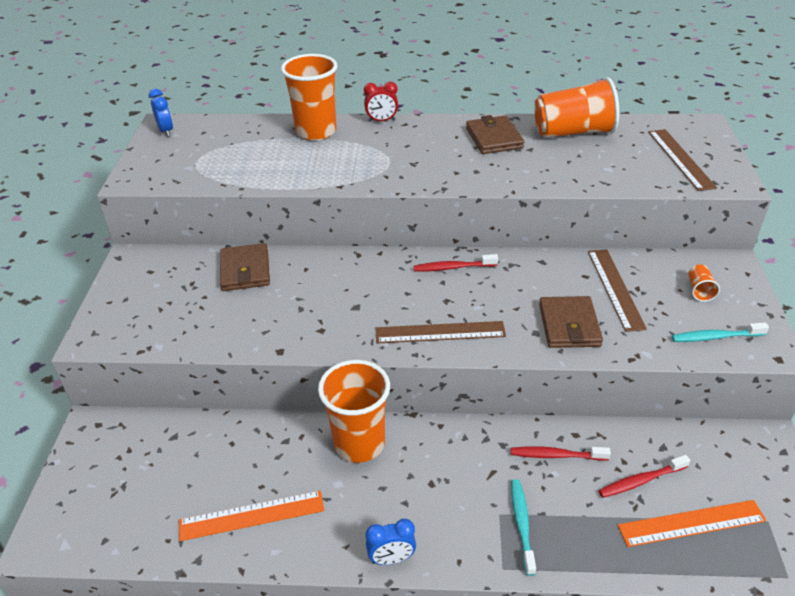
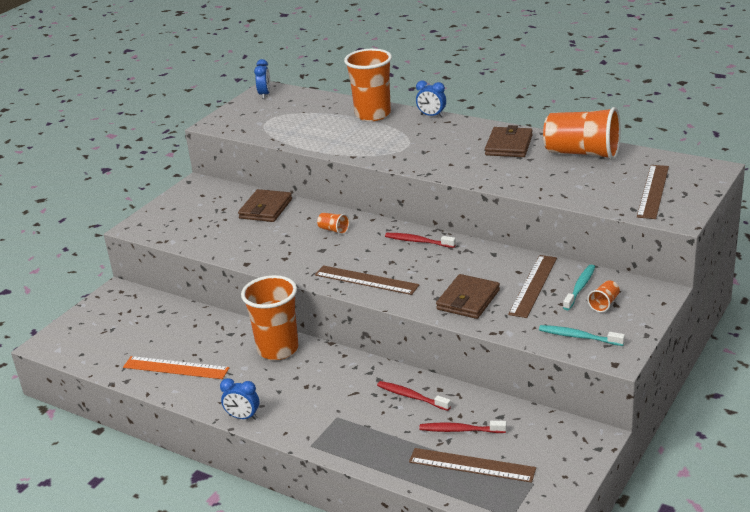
camera: 30 degrees right, 10 degrees down
red clock [364,82,398,122] -> blue clock [416,81,446,117]
turquoise toothbrush [511,479,536,576] -> turquoise toothbrush moved to [563,265,595,310]
orange ruler [618,500,766,547] -> brown ruler [409,448,536,483]
none -> orange cup [317,213,350,235]

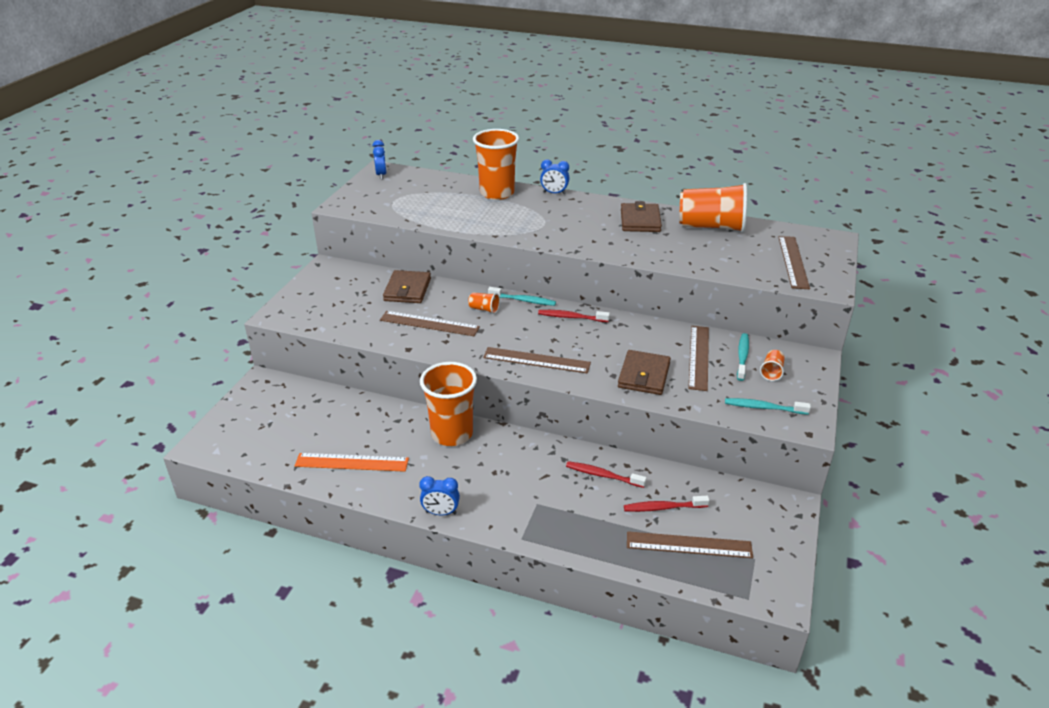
camera: 15 degrees left, 5 degrees up
none -> brown ruler [380,311,480,336]
none -> turquoise toothbrush [488,287,556,306]

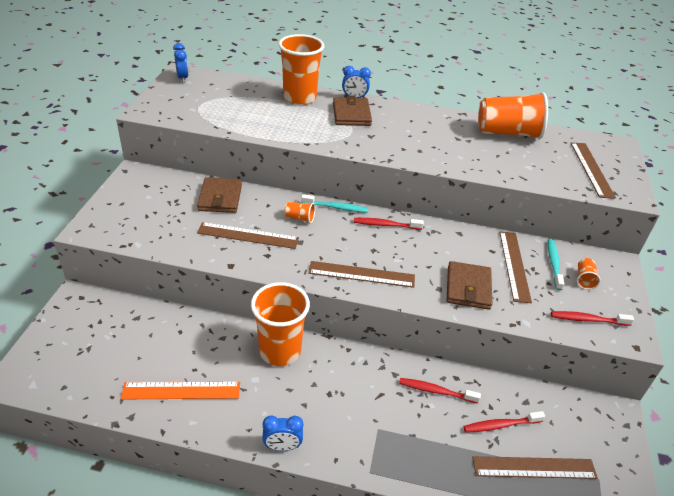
camera: 10 degrees left, 5 degrees up
brown wallet [621,201,662,232] -> brown wallet moved to [333,95,372,126]
turquoise toothbrush [725,398,811,415] -> red toothbrush [551,311,634,326]

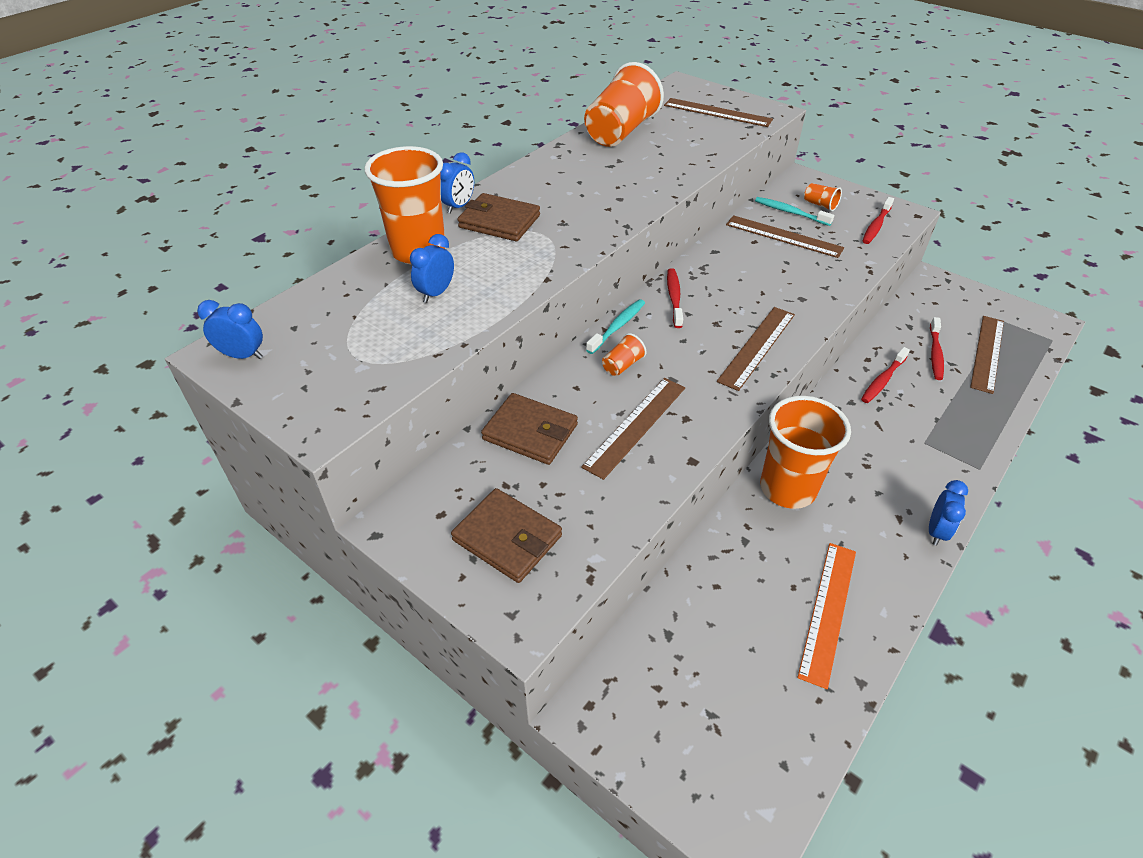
camera: 60 degrees left, 5 degrees up
red toothbrush [354,218,424,230] -> red toothbrush turned 150 degrees clockwise [667,268,683,328]
brown wallet [447,261,492,310] -> brown wallet moved to [451,488,562,583]
none -> blue clock [410,234,454,303]

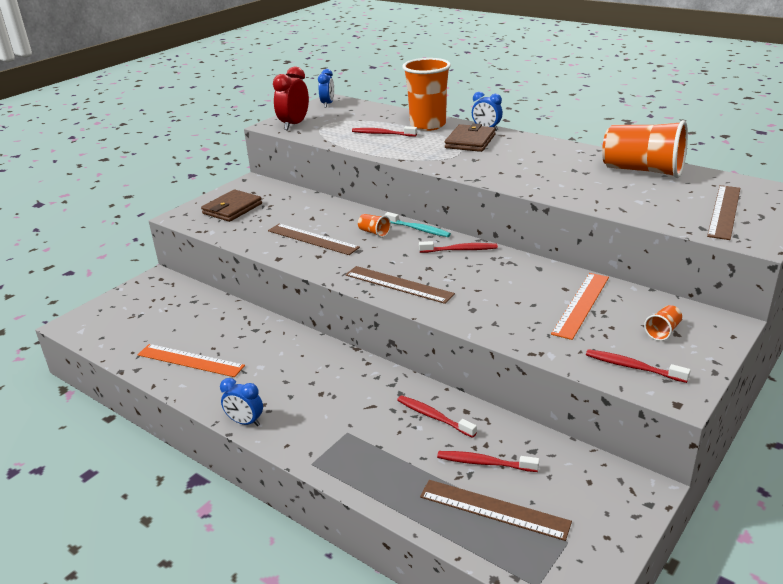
camera: 90 degrees right, 15 degrees down
blue clock [410,234,454,303] -> red toothbrush [352,126,417,137]
brown wallet [481,393,578,465] -> none
brown ruler [726,215,844,258] -> orange ruler [551,273,609,340]
turquoise toothbrush [755,197,834,226] -> none
orange cup [760,396,851,509] -> none
none -> red clock [273,66,309,130]

